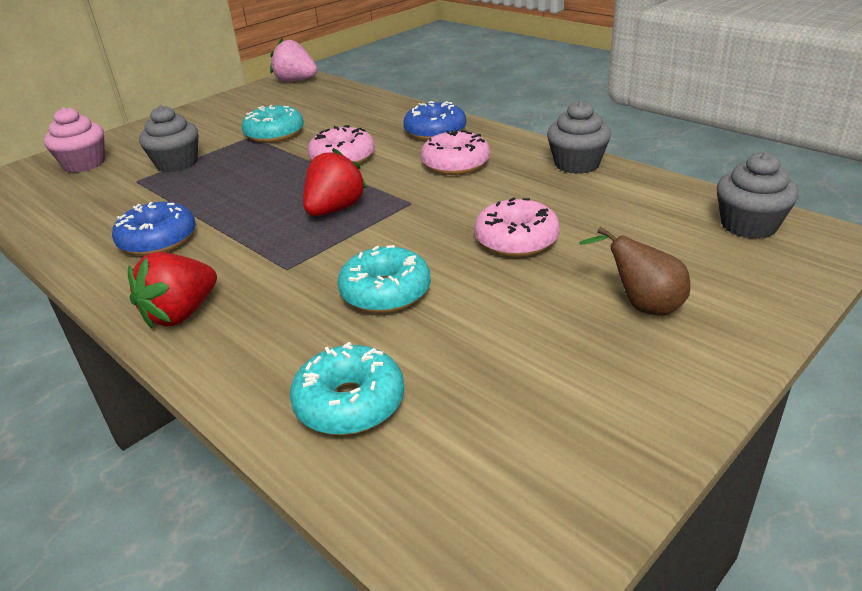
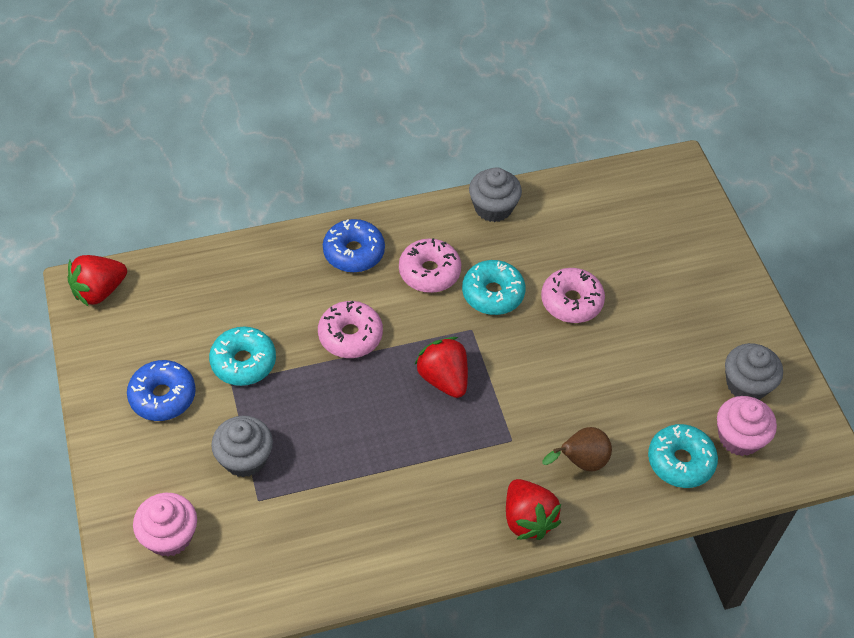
camera: 65 degrees left, 20 degrees up
blue donut [112,202,196,256] -> blue donut moved to [127,360,196,421]
pink strawberry [270,39,317,82] -> red strawberry [67,255,127,307]
turquoise donut [338,245,431,313] -> turquoise donut moved to [462,260,526,315]
brown pear [579,227,690,316] -> brown pear moved to [543,427,612,471]
grey cupcake [717,152,799,239] -> grey cupcake moved to [725,343,783,400]
none -> pink cupcake [717,396,777,456]

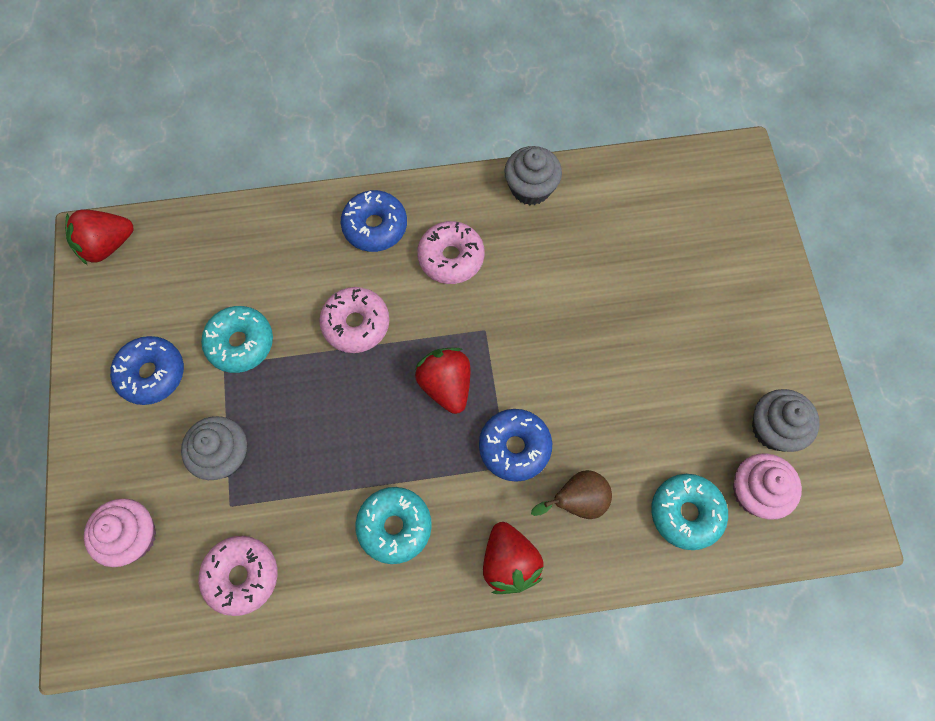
camera: 10 degrees right, 15 degrees up
turquoise donut [462,260,526,315] -> turquoise donut moved to [356,487,432,564]
pink donut [541,268,605,323] -> pink donut moved to [198,536,277,616]
none -> blue donut [479,409,552,482]

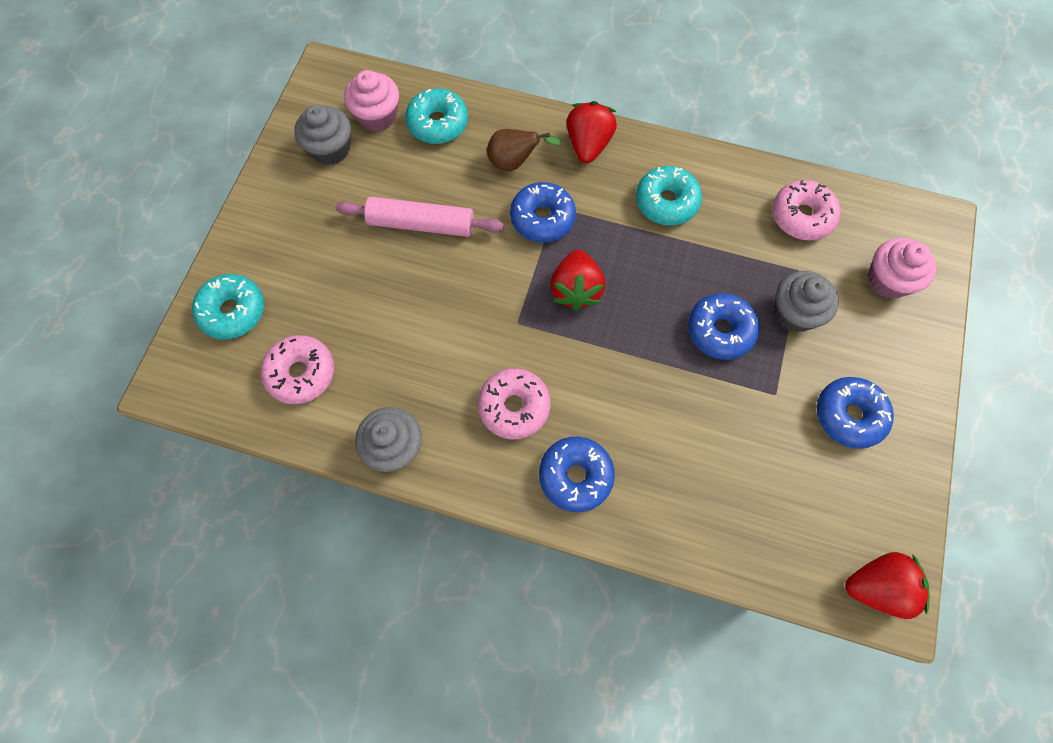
camera: 155 degrees left, 0 degrees up
turquoise donut [201,306,273,373] -> turquoise donut moved to [192,274,264,339]
pink donut [319,287,389,353] -> pink donut moved to [261,335,334,404]
none -> pink rolling pin [336,197,504,237]
none -> blue donut [688,293,760,360]

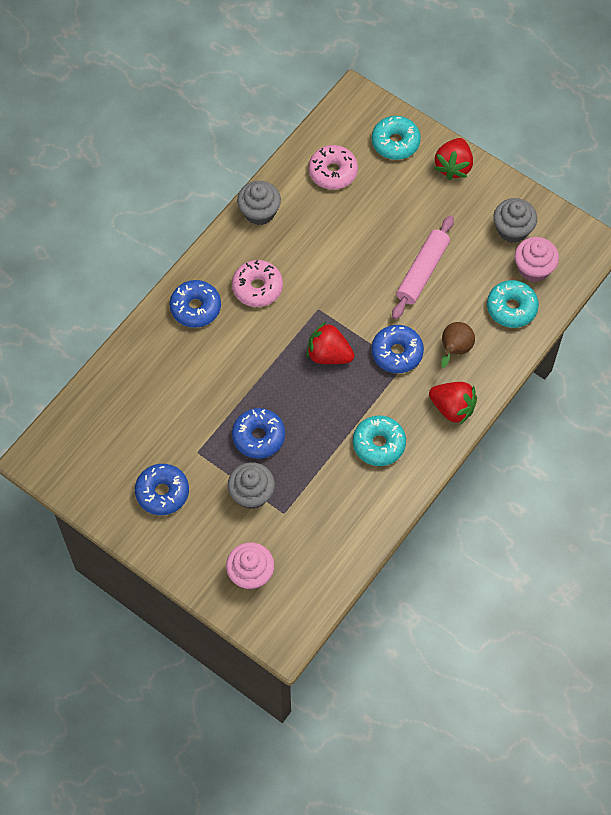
camera: 110 degrees right, 5 degrees down
pink donut [772,180,840,241] -> none
red strawberry [845,552,930,619] -> red strawberry moved to [434,138,473,180]

